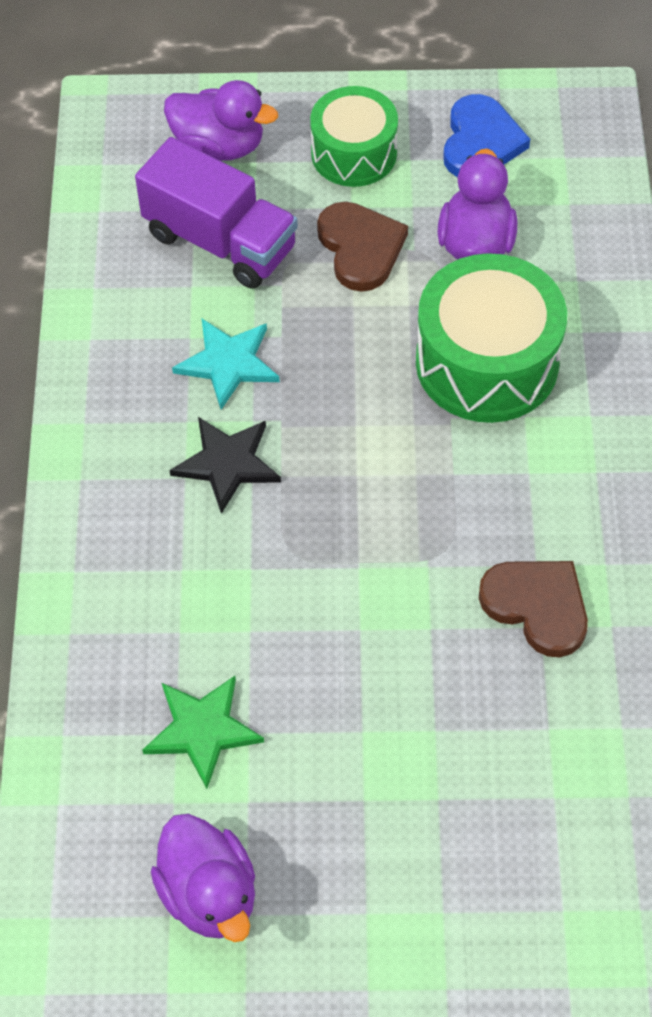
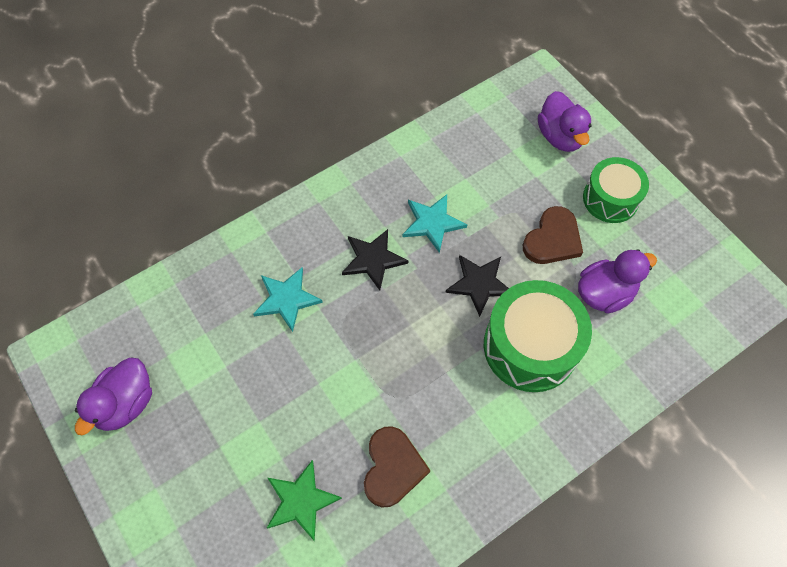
camera: 55 degrees right, 5 degrees up
purple truck [135,137,298,289] -> none
green star [142,676,264,789] -> green star moved to [267,460,342,541]
blue heart [443,94,530,177] -> none
none -> turquoise star [253,268,323,332]
none -> black star [445,255,509,317]

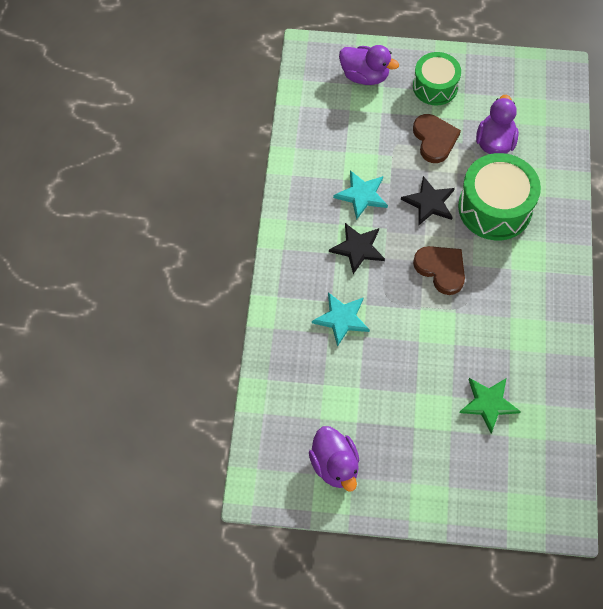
camera: 50 degrees left, 0 degrees up
brown heart [364,426,430,508] -> brown heart moved to [413,246,465,295]

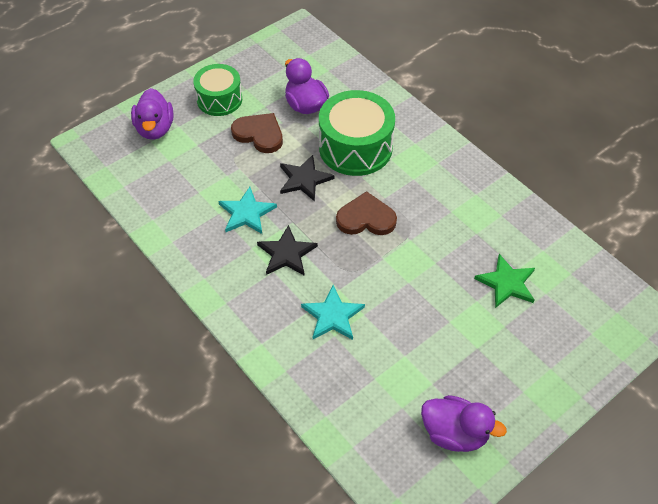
camera: 45 degrees left, 10 degrees down
purple duck [339,45,399,85] -> purple duck turned 105 degrees clockwise [131,88,174,140]

